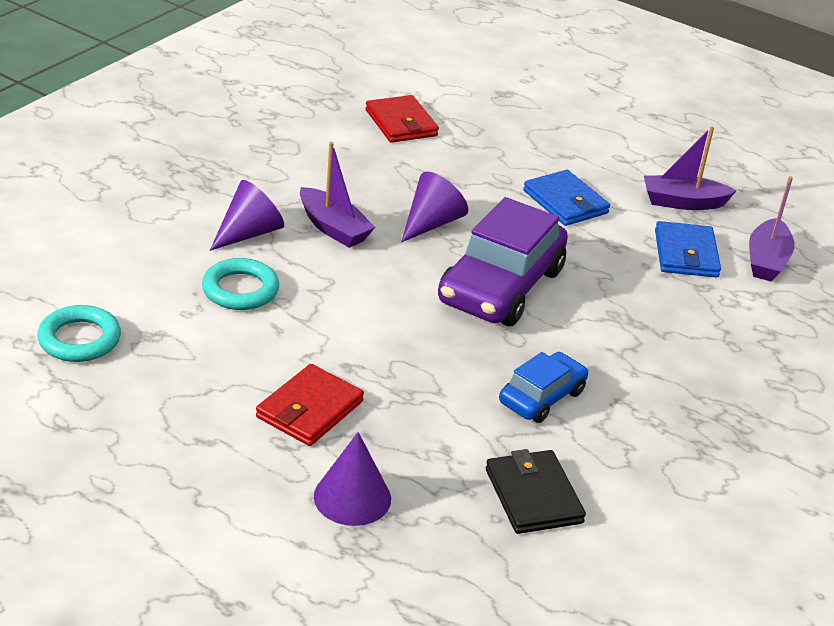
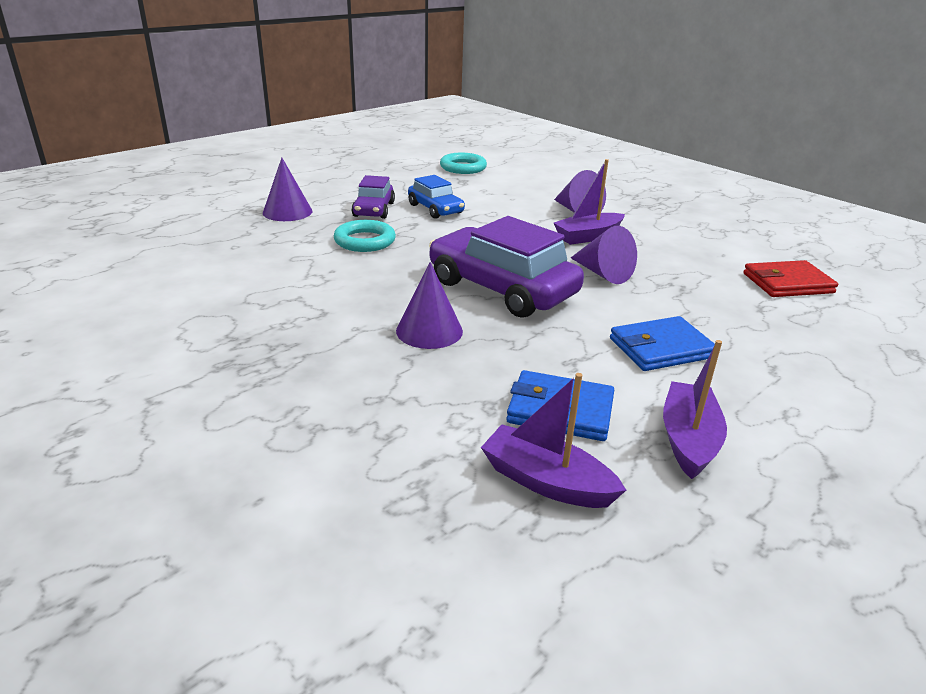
camera: 105 degrees right, 5 degrees down
turquoise ring [202,258,279,310] -> turquoise ring moved to [334,220,396,252]
red wallet [256,364,364,446] -> purple car [352,175,395,219]
black wallet [486,449,586,534] -> none
blue car [499,352,588,423] -> blue car moved to [408,175,465,219]
none -> purple cone [396,262,463,349]

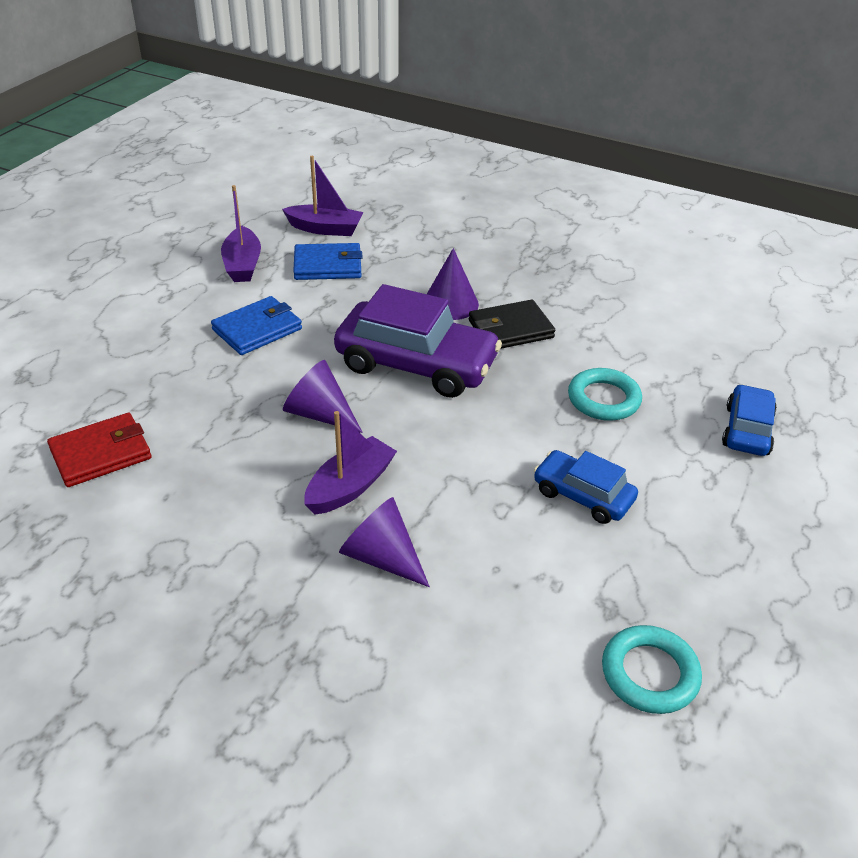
camera: 160 degrees right, 10 degrees up
purple cone [263,158,312,221] -> blue car [722,384,777,456]
purple car [352,175,395,219] -> none
none -> black wallet [469,300,555,349]

